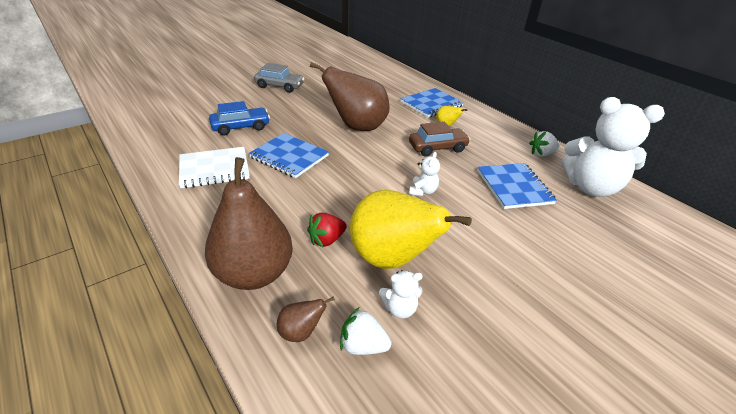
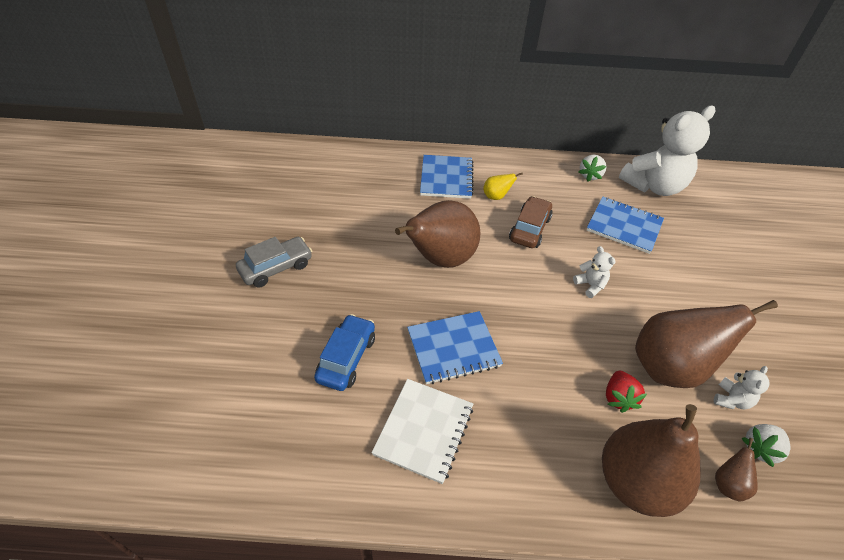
camera: 50 degrees left, 10 degrees up
yellow pear [350,190,472,269] -> brown pear [635,300,778,388]

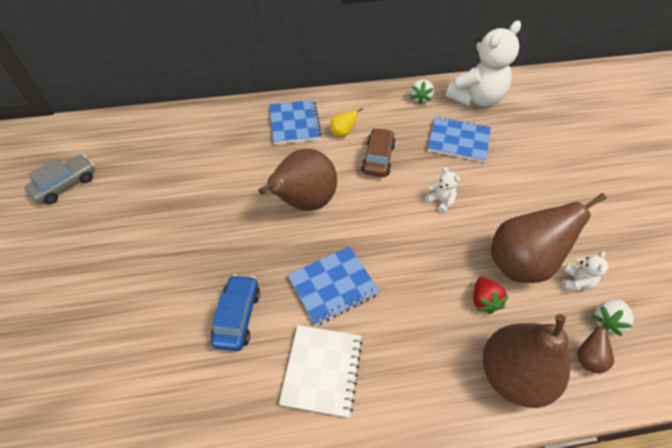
camera: 10 degrees left, 5 degrees up
grey car [236,237,312,288] -> grey car moved to [25,155,95,204]

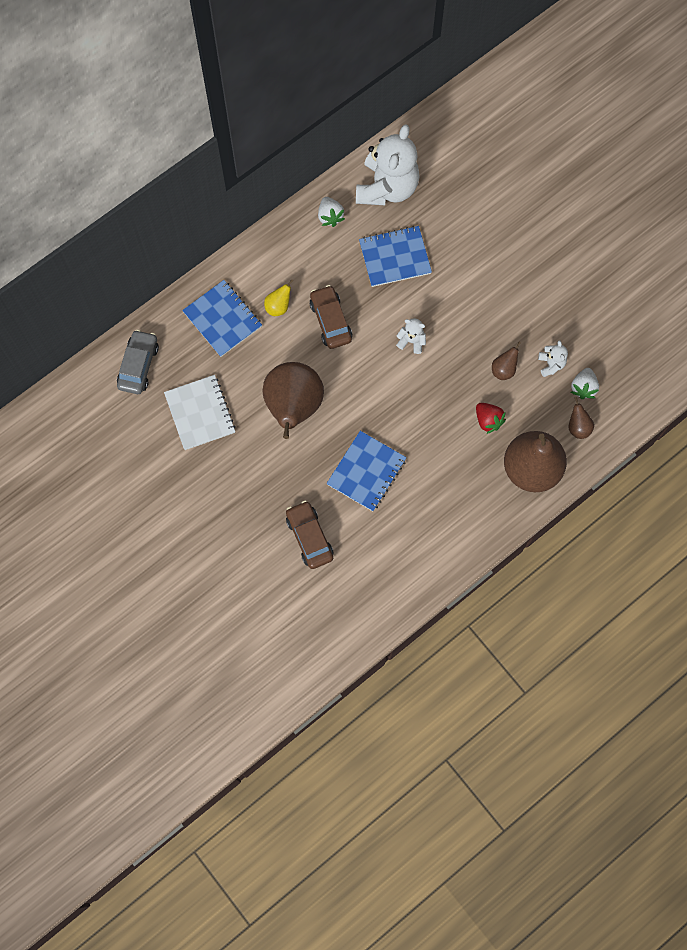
camera: 30 degrees left, 20 degrees up
grey car [25,155,95,204] -> grey car moved to [117,330,159,394]
blue car [211,274,260,351] -> brown car [286,501,334,569]
white notebook [279,325,363,418] -> white notebook moved to [164,375,236,450]
brown pear [491,193,606,283] -> brown pear [492,342,521,380], size x0.42

